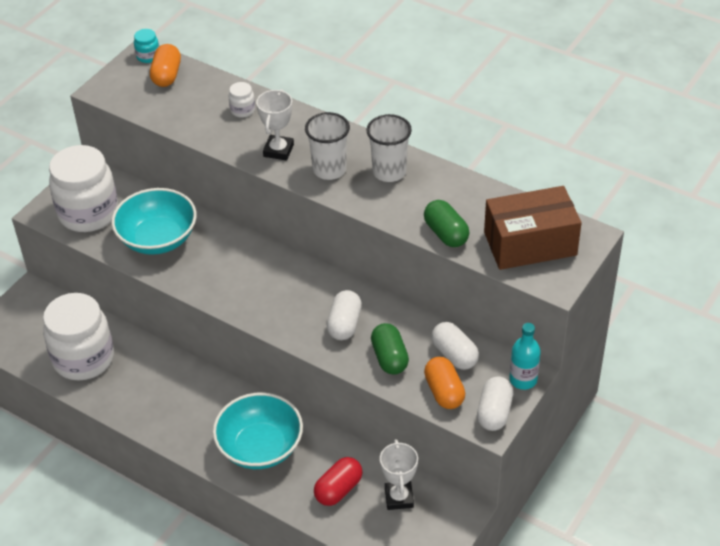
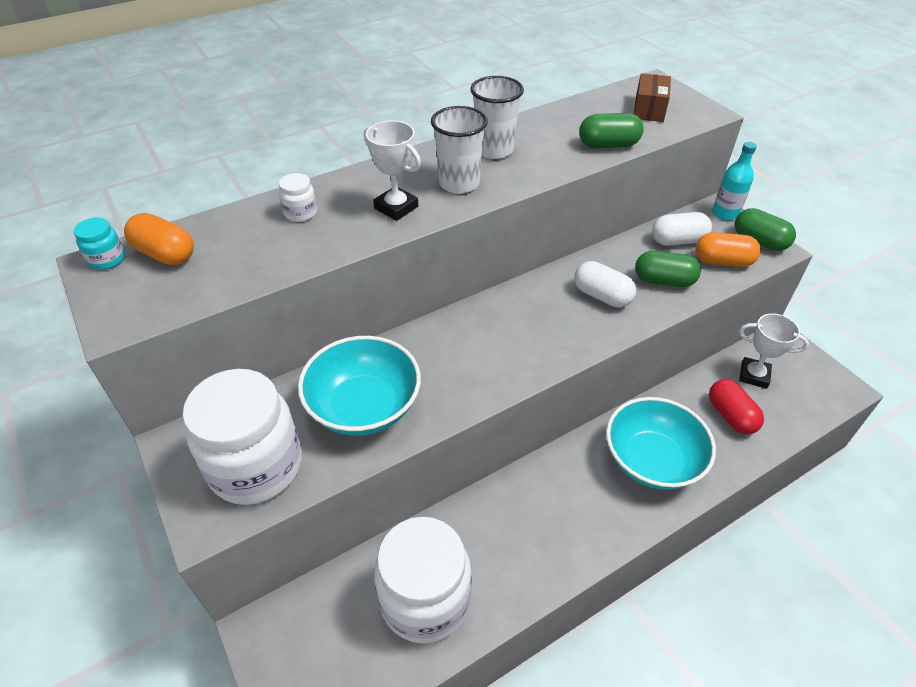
camera: 65 degrees left, 0 degrees up
white capsule [477,376,514,431] -> green capsule [735,208,796,251]
brown box [484,186,582,270] -> brown box [634,73,671,122], size x0.55

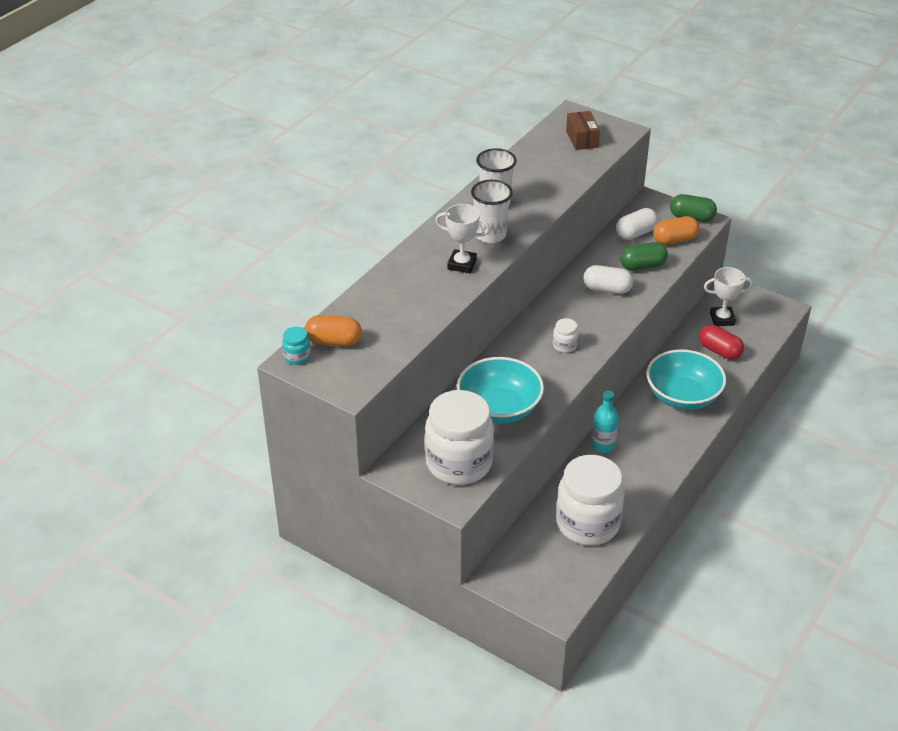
camera: 25 degrees left, 5 degrees down
white jar [279,173,317,222] -> white jar moved to [553,318,578,353]
green capsule [579,113,644,148] -> none
turquoise bottle [712,142,757,221] -> turquoise bottle moved to [591,391,619,453]

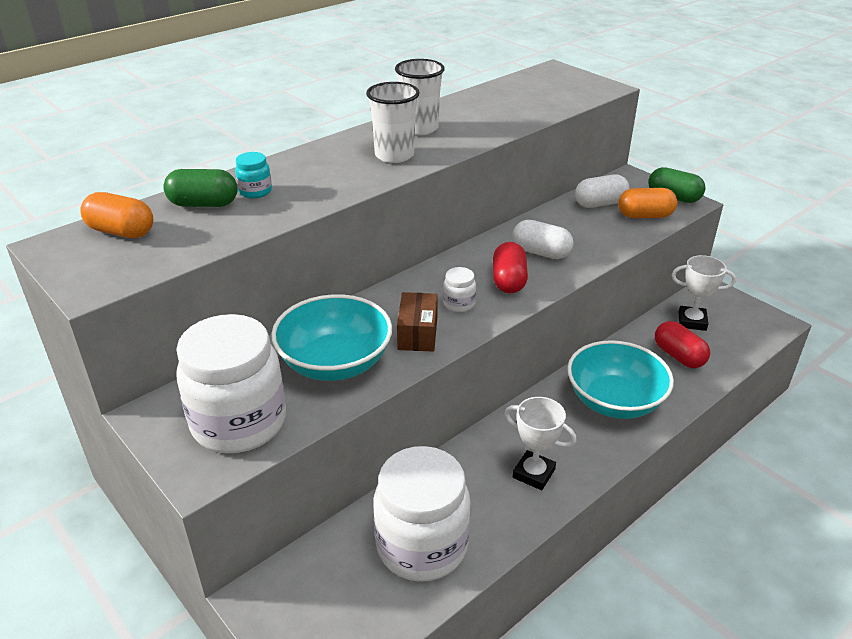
camera: 15 degrees right, 5 degrees down
turquoise jar [282,327,311,365] -> turquoise jar moved to [235,152,272,199]
white trophy [435,204,490,273] -> white trophy moved to [504,397,577,490]
brown box [566,111,600,150] -> brown box moved to [397,292,438,352]
turquoise bottle [591,391,619,453] -> none
green capsule [620,242,668,271] -> green capsule moved to [163,169,238,207]
none -> red capsule [493,242,528,293]

